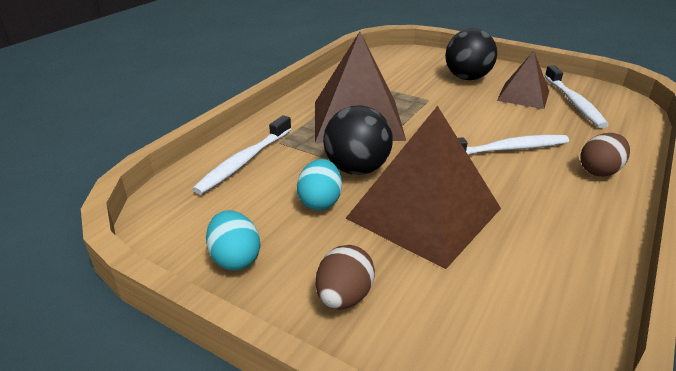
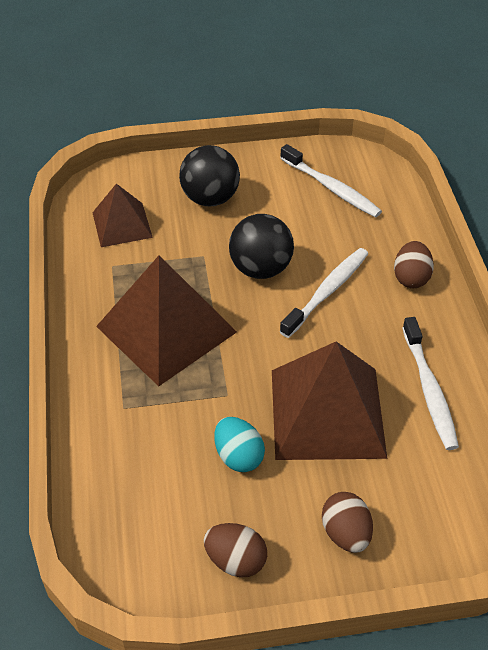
camera: 40 degrees left, 15 degrees up
white toothbrush [192,115,291,195] -> white toothbrush moved to [402,317,459,450]
turquoise egg [206,210,260,270] -> brown egg [204,523,267,578]
black ball [323,106,393,175] -> black ball moved to [229,214,294,279]
brown pyramid [497,51,549,109] -> brown pyramid moved to [92,184,153,247]

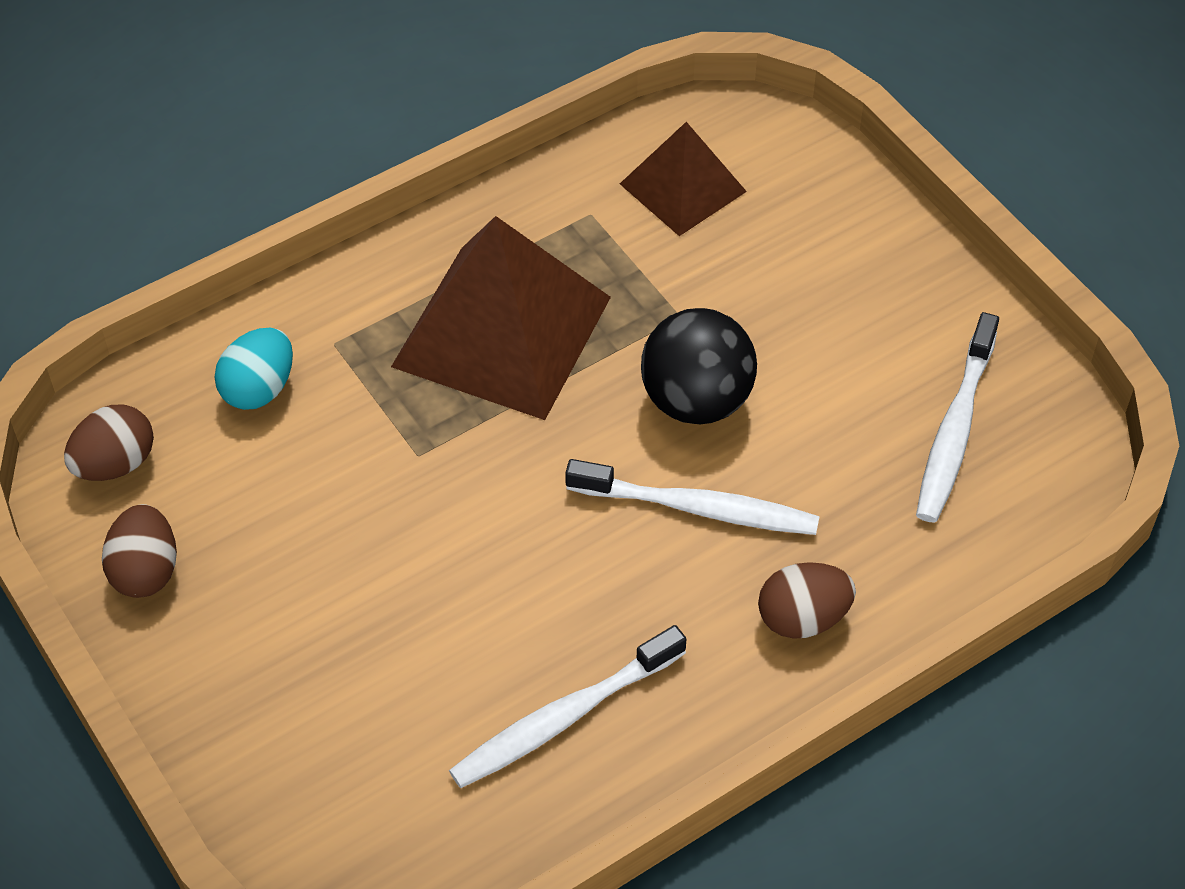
camera: 65 degrees right, 5 degrees up
black ball [179,145,240,206] -> none
turquoise egg [214,417,265,472] -> turquoise egg moved to [215,328,293,410]
brown pyramid [272,341,387,460] -> none
brown egg [322,492,373,553] -> brown egg moved to [64,405,154,481]

